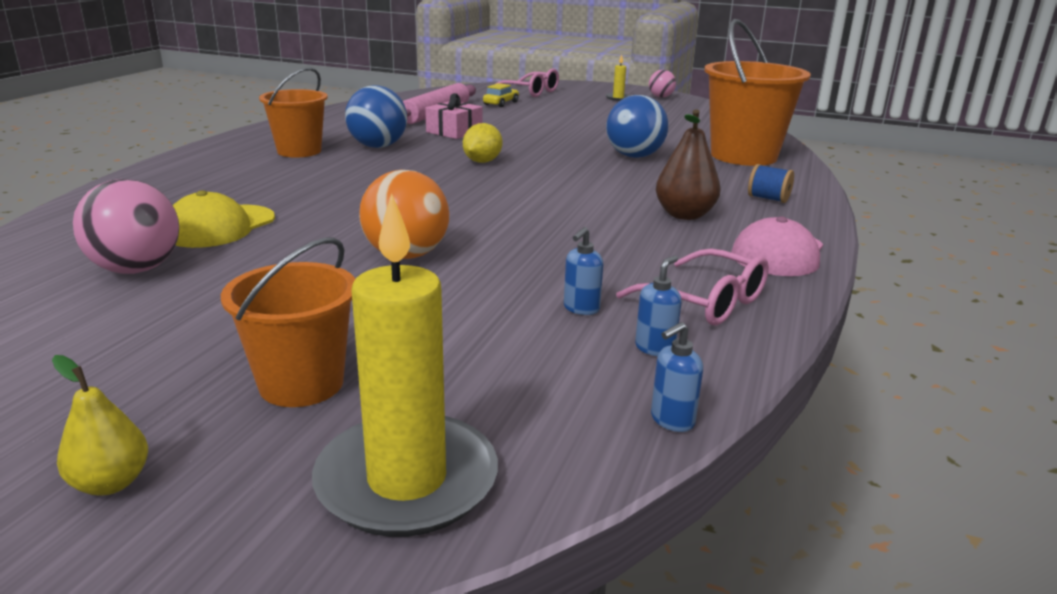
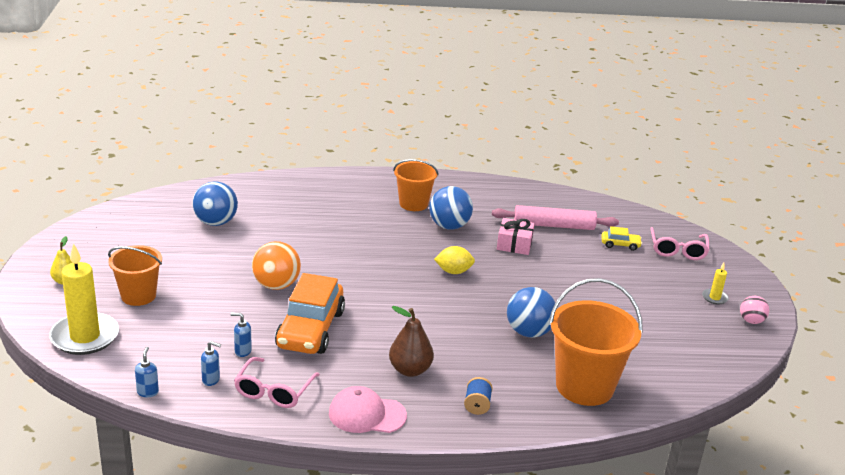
camera: 65 degrees right, 5 degrees up
pink ball [73,179,179,274] -> blue ball [193,181,238,226]
yellow cap [173,190,275,248] -> none
blue soap dispenser [651,322,703,432] -> blue soap dispenser turned 60 degrees clockwise [135,347,159,397]
none -> orange car [275,273,345,354]

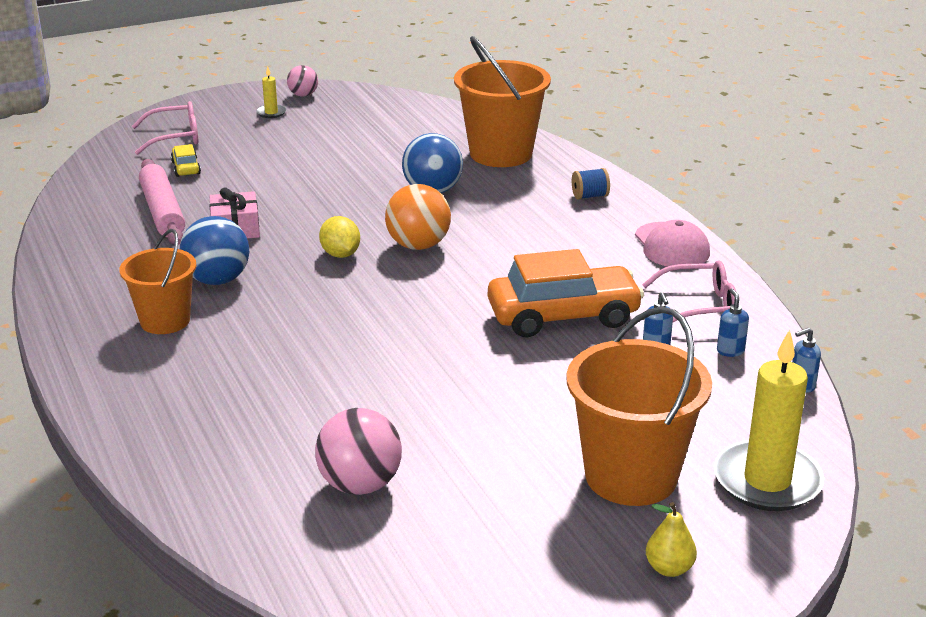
camera: 110 degrees left, 0 degrees up
orange bucket [108,245,162,306] -> orange bucket [566,307,712,506], size x1.58
blue ball [193,181,238,226] -> pink ball [315,408,402,495]
orange ball [252,241,301,290] -> orange ball moved to [385,184,451,250]
brown pear [389,306,434,377] -> none

